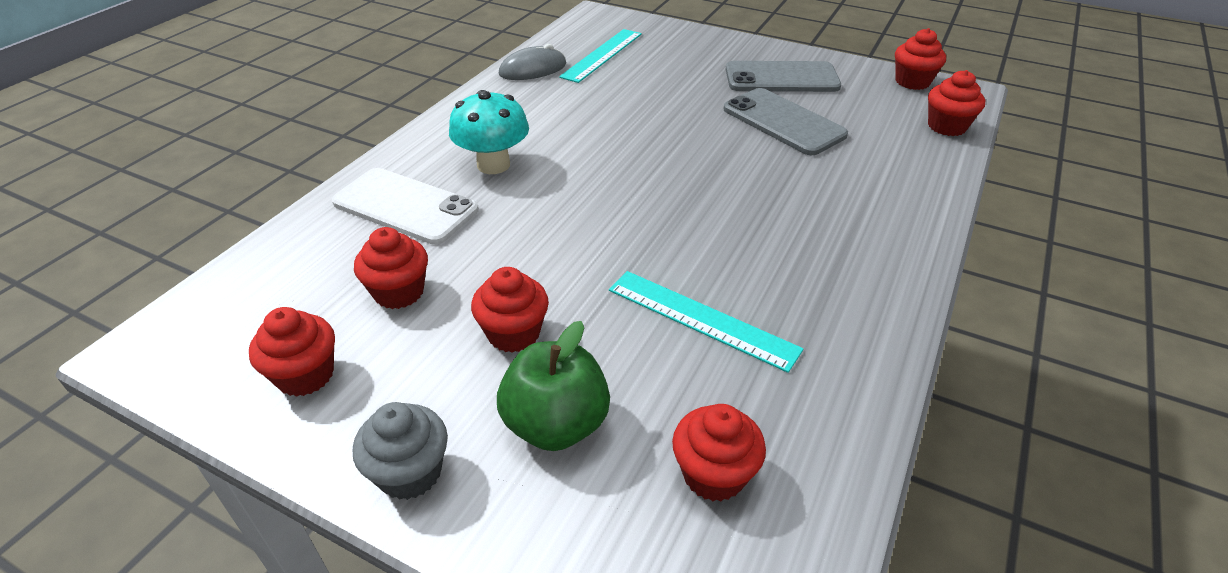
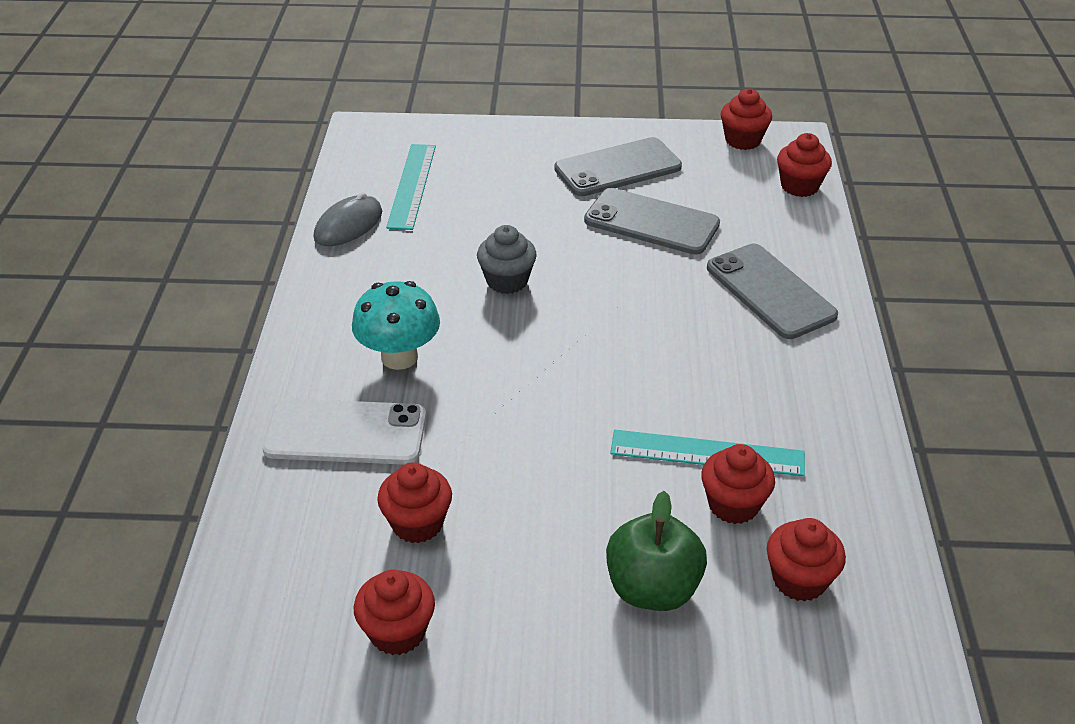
camera: 25 degrees left, 0 degrees up
grey cupcake [353,402,448,500] -> grey cupcake moved to [477,225,537,294]
red cupcake [471,267,549,353] -> red cupcake moved to [701,444,775,524]
none -> grey phone [707,244,838,339]

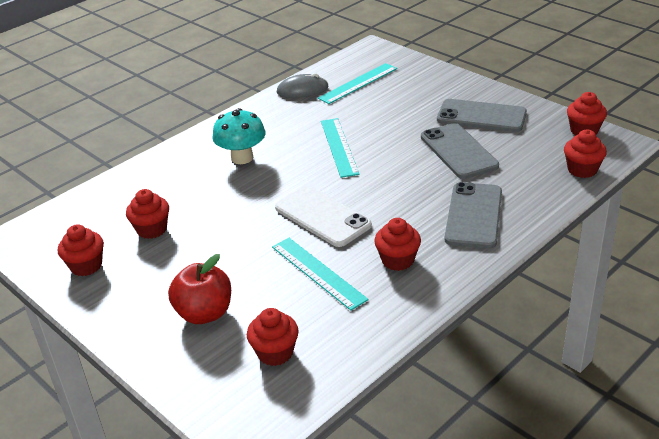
camera: 45 degrees right, 5 degrees down
white phone [262,398,426,465] -> white phone moved to [275,186,372,247]
grey cupcake [477,225,537,294] -> turquoise ruler [321,118,359,178]
green apple [606,491,707,611] -> red apple [168,254,231,324]
red cupcake [701,444,775,524] -> red cupcake moved to [374,218,421,271]

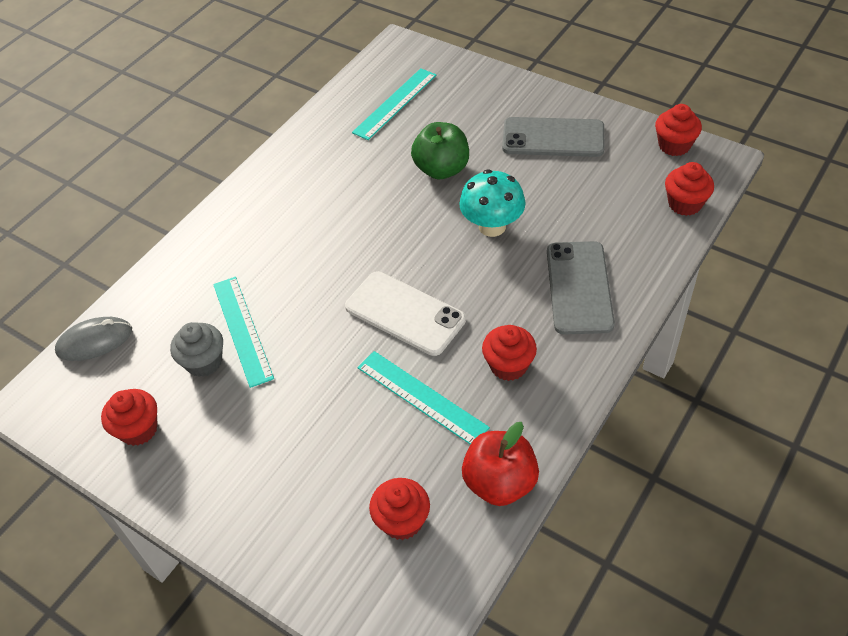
camera: 10 degrees left, 15 degrees up
red cupcake [126,189,169,239] -> grey cupcake [170,322,223,377]
red apple [168,254,231,324] -> red apple moved to [462,422,539,506]
turquoise mushroom [213,108,266,164] -> turquoise mushroom moved to [459,169,526,237]
grey mouse [276,73,328,98] -> grey mouse moved to [55,317,132,361]
turquoise ruler [321,118,359,178] -> turquoise ruler moved to [213,277,274,388]
grey phone [421,123,499,179] -> none
none -> green apple [411,122,469,179]

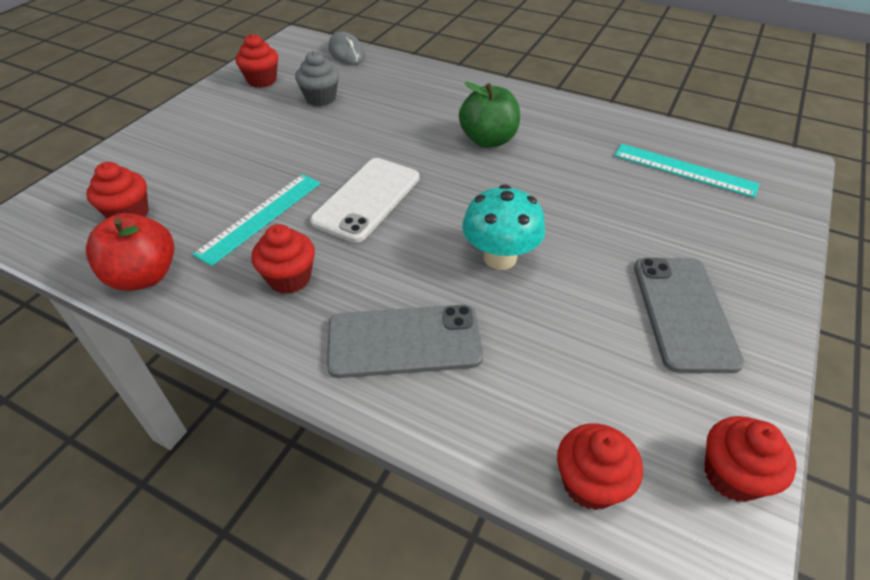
camera: 80 degrees right, 5 degrees down
turquoise ruler [213,277,274,388] -> none
green apple [411,122,469,179] -> green apple moved to [459,82,520,148]

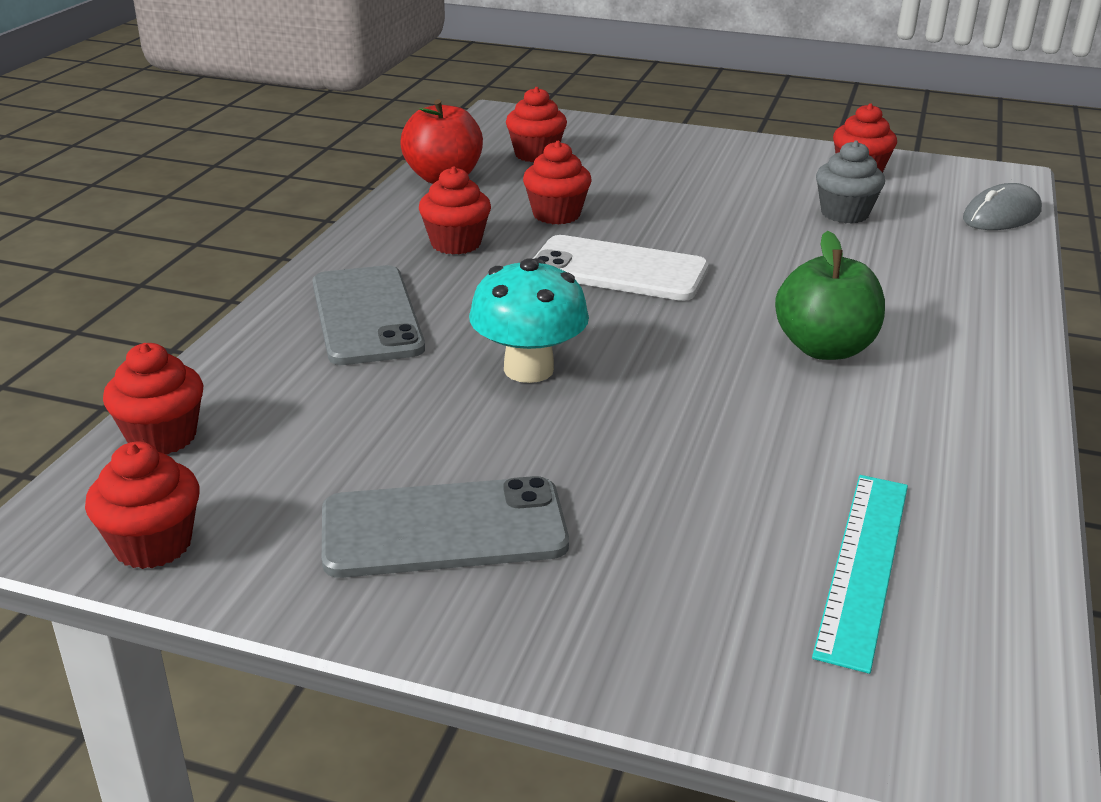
camera: 80 degrees right, 15 degrees down
turquoise ruler [193,174,321,266] -> red cupcake [523,141,591,224]

